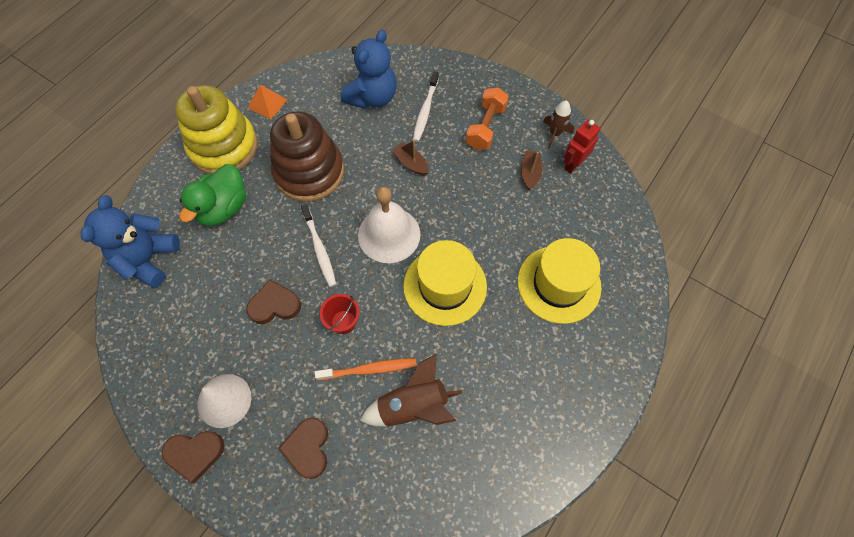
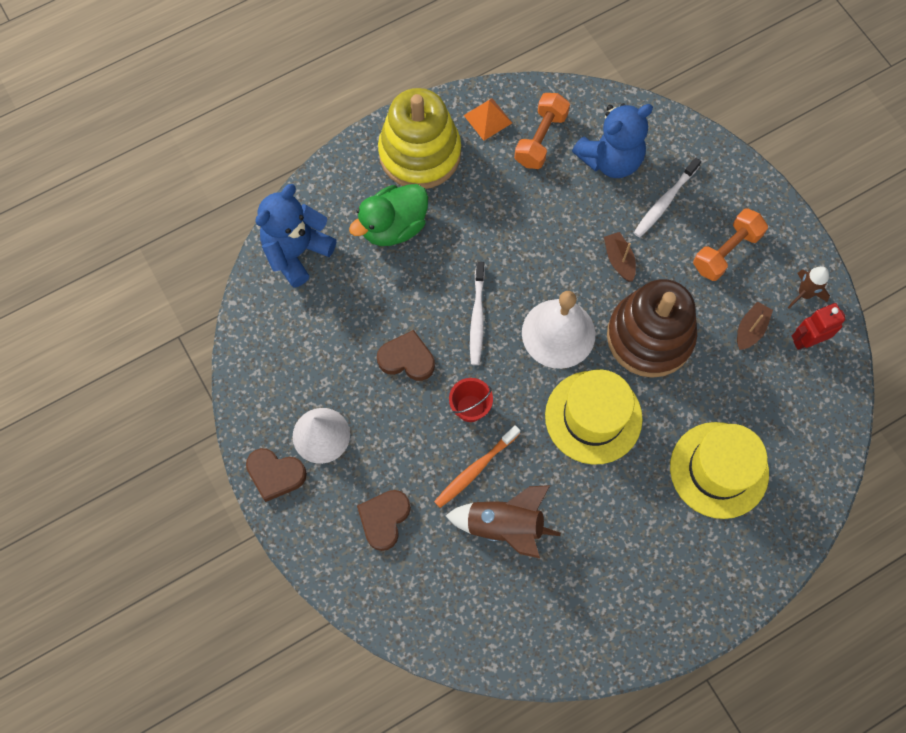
camera: 25 degrees right, 5 degrees up
brown stacking toy [270,111,344,202] -> brown stacking toy moved to [607,279,697,378]
orange toothbrush [315,358,417,381] -> orange toothbrush turned 120 degrees clockwise [434,425,520,508]
none -> orange dumbbell [514,93,570,169]

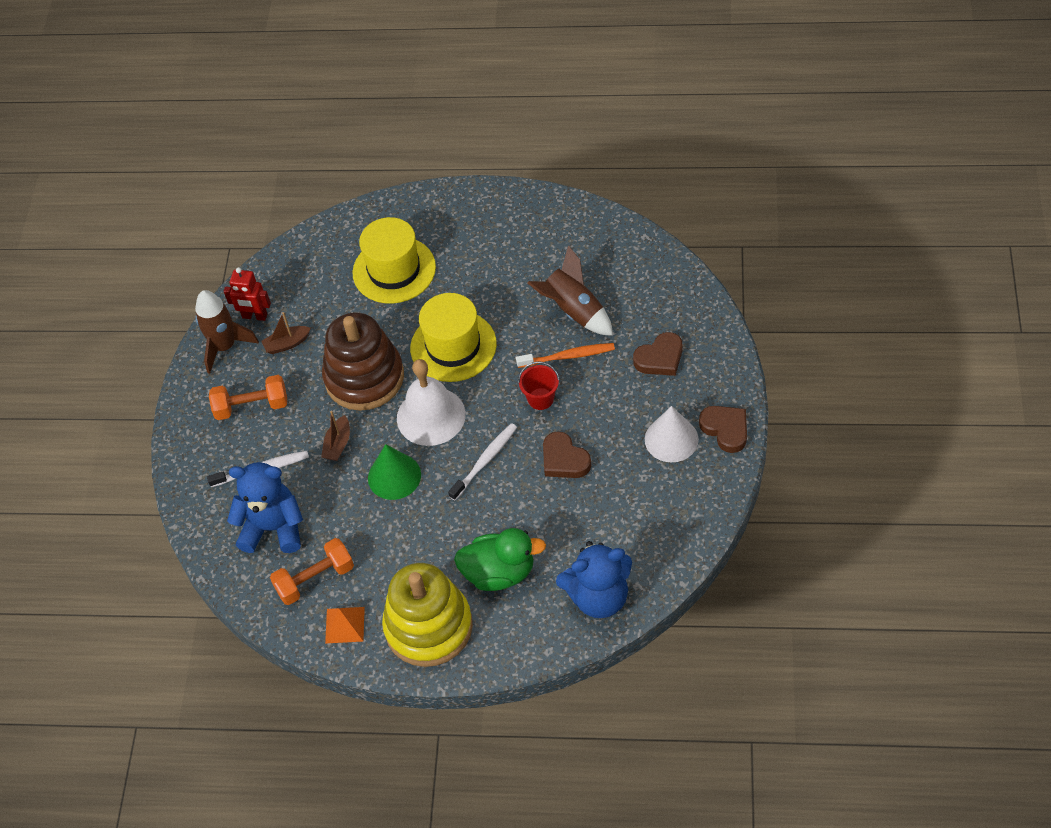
camera: 140 degrees left, 15 degrees down
brown rocket [788,266,830,308] -> brown rocket [195,290,259,374], size x1.60
none -> green cone [368,444,421,500]

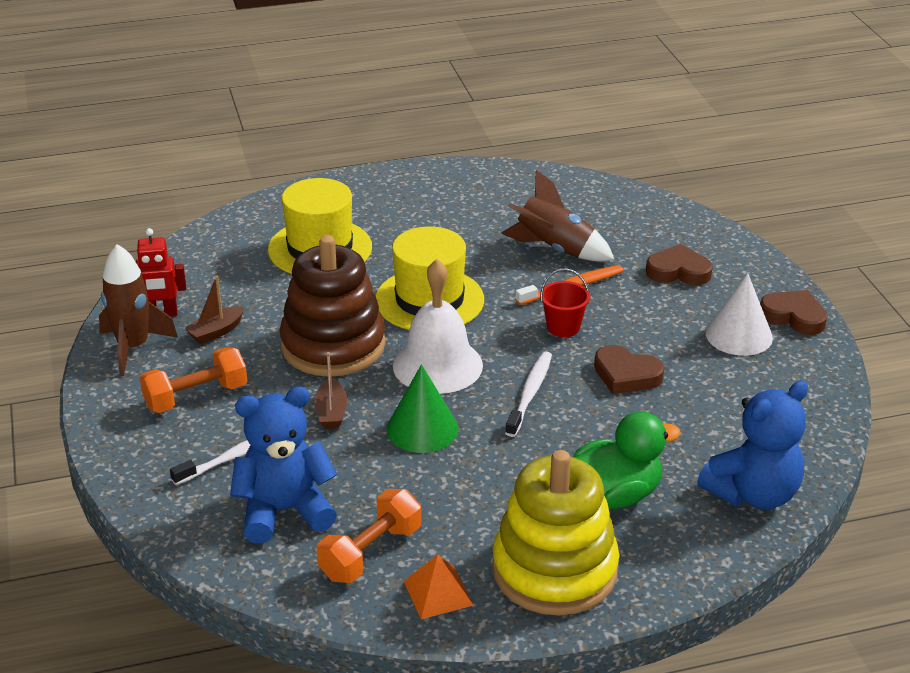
camera: 25 degrees left, 20 degrees down
brown heart [633,332,682,376] -> brown heart turned 120 degrees counterclockwise [646,244,713,285]

